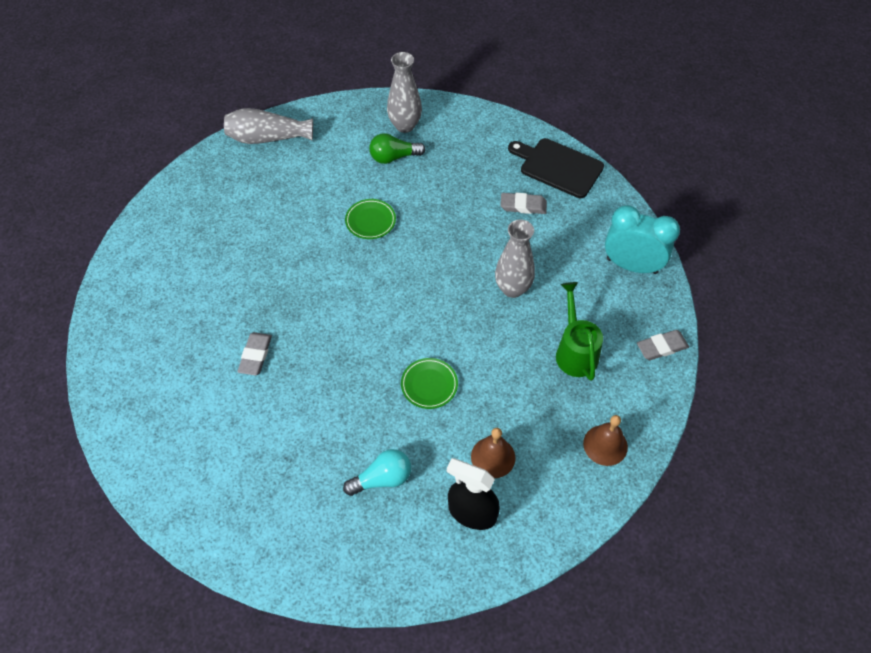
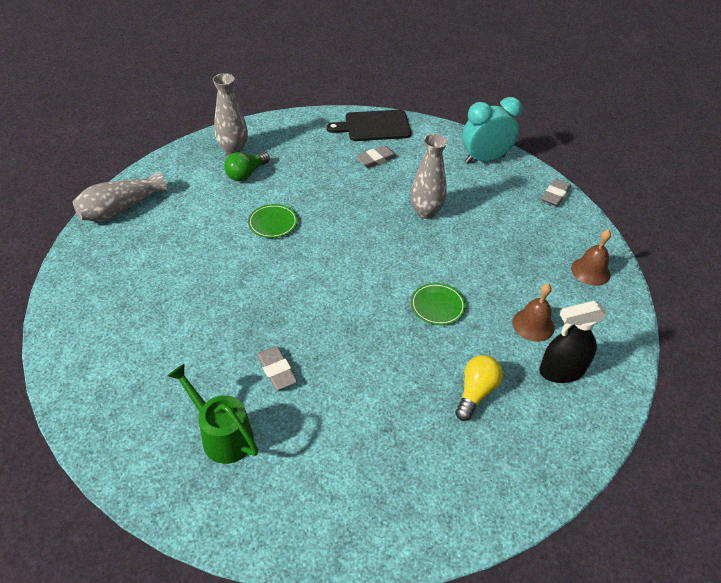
camera: 40 degrees left, 10 degrees down
turquoise light bulb [343,449,411,496] -> yellow light bulb [455,355,503,421]
green watering can [556,282,603,381] -> green watering can moved to [168,364,258,464]

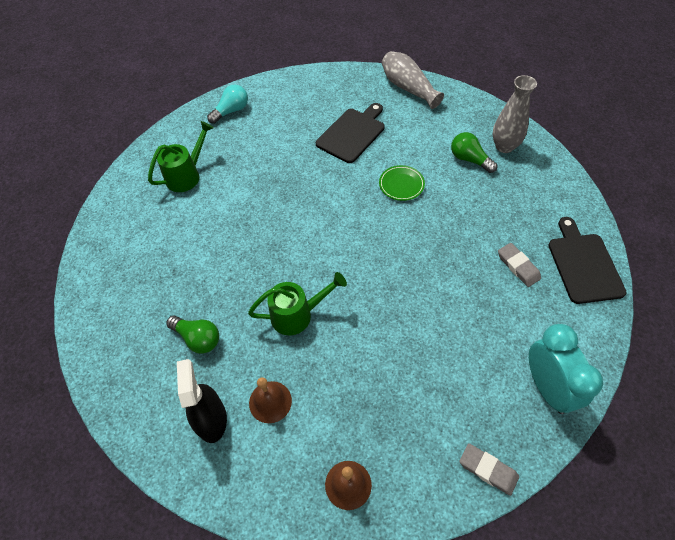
camera: 95 degrees right, 10 degrees up
grey eraser [257,346,297,390] -> none
grey vase [410,134,448,219] -> none
green plate [411,283,466,325] -> green watering can [248,272,347,335]
yellow light bulb [455,355,503,421] -> green light bulb [166,316,219,354]
none -> turquoise light bulb [207,85,248,124]
none -> black cutting board [316,103,385,163]

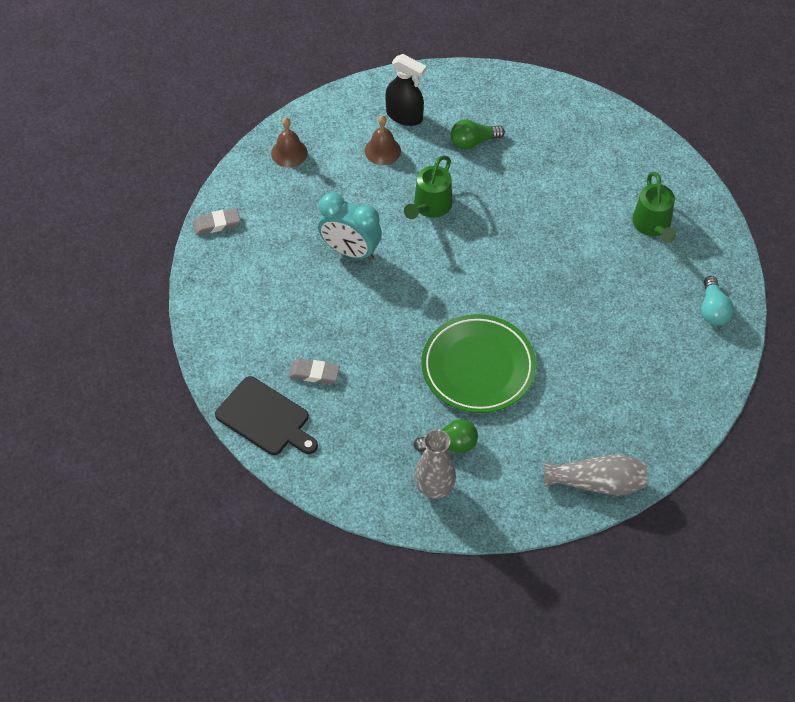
camera: 130 degrees right, 0 degrees up
black cutting board [316,103,385,163] -> none
green plate [379,165,425,201] -> green plate [421,314,536,413], size x2.13
turquoise clock [529,324,603,414] -> turquoise clock moved to [318,192,382,260]

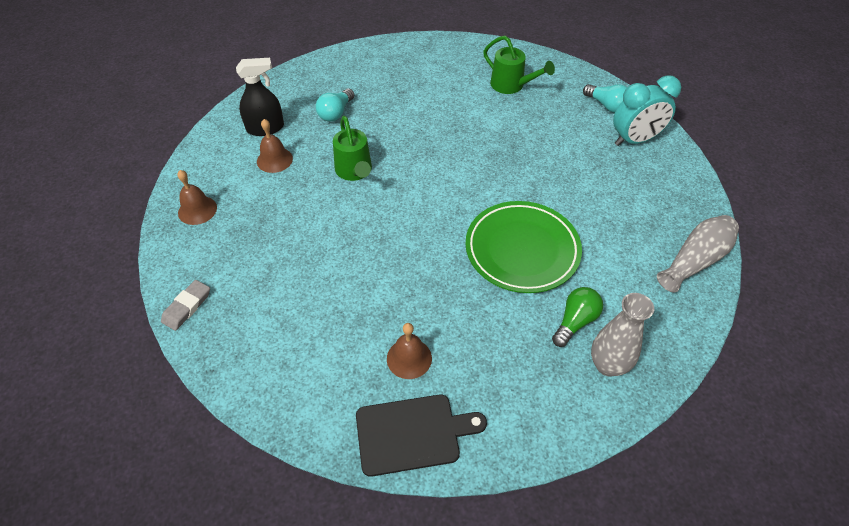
camera: 45 degrees left, 5 degrees down
grey eraser [288,359,340,384] -> brown bell [387,323,432,379]
turquoise clock [318,192,382,260] -> turquoise clock moved to [613,75,681,146]
green light bulb [450,119,505,150] -> turquoise light bulb [316,88,354,122]

